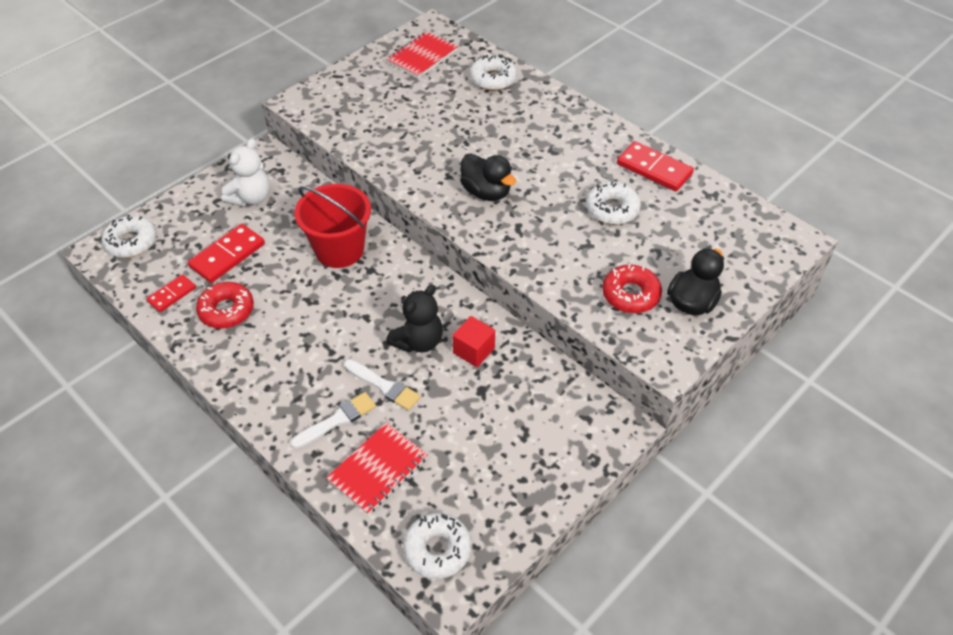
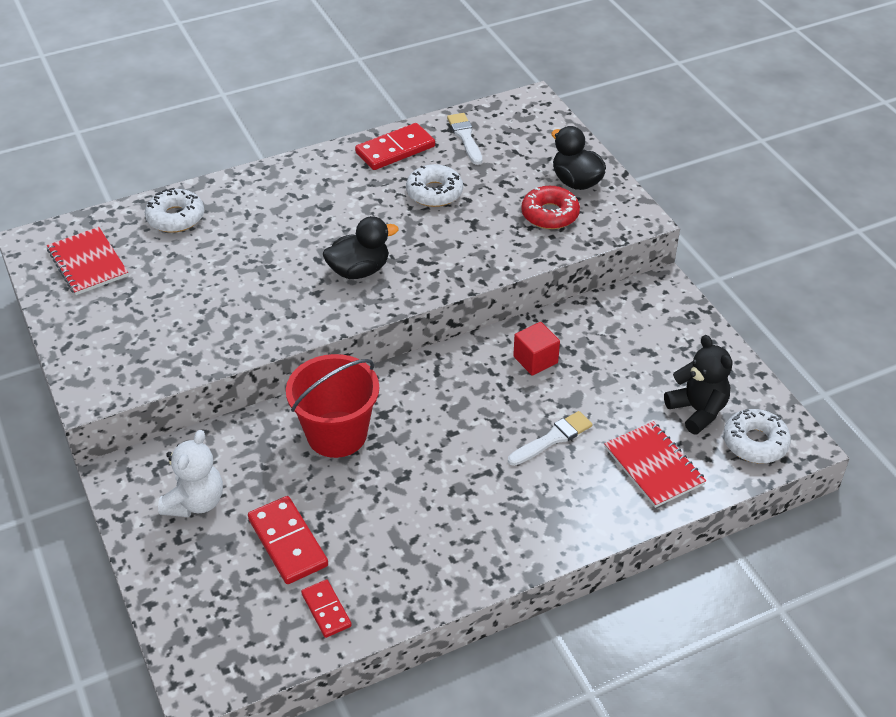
camera: 70 degrees left, 5 degrees down
white donut [102,215,157,258] -> none
red donut [196,282,254,329] -> none
white teddy bear [221,139,270,206] -> white teddy bear turned 60 degrees clockwise [158,430,223,517]
white brush [290,392,376,449] -> white brush moved to [447,113,482,165]
black teddy bear [386,284,443,353] -> black teddy bear moved to [664,335,733,434]

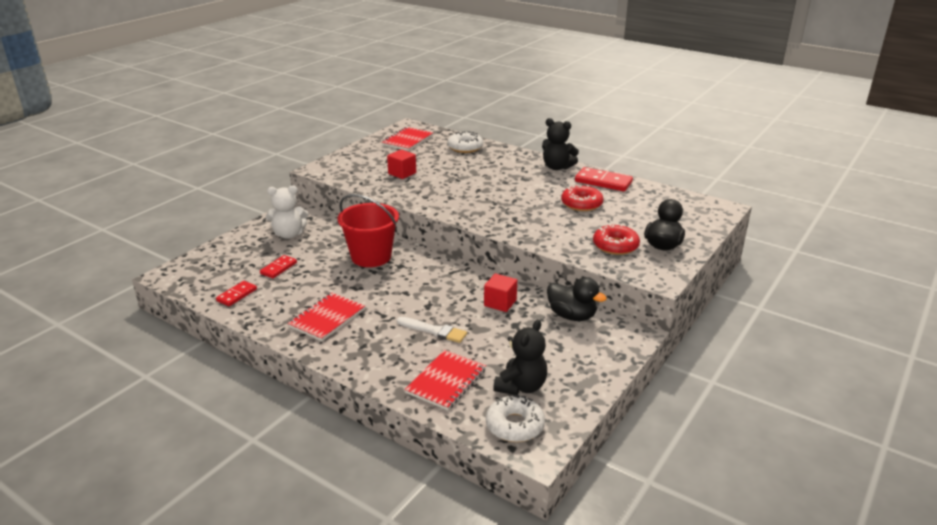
camera: 60 degrees right, 15 degrees down
red domino [248,496,328,584] -> red domino [260,255,297,278], size x0.61
black duck [323,216,399,279] -> black duck moved to [547,277,607,321]
white donut [406,164,463,207] -> red donut [561,184,603,211]
white brush [447,113,482,165] -> none
none -> red notebook [288,293,365,341]
none -> red cube [387,149,416,179]
none -> black teddy bear [542,118,579,170]

